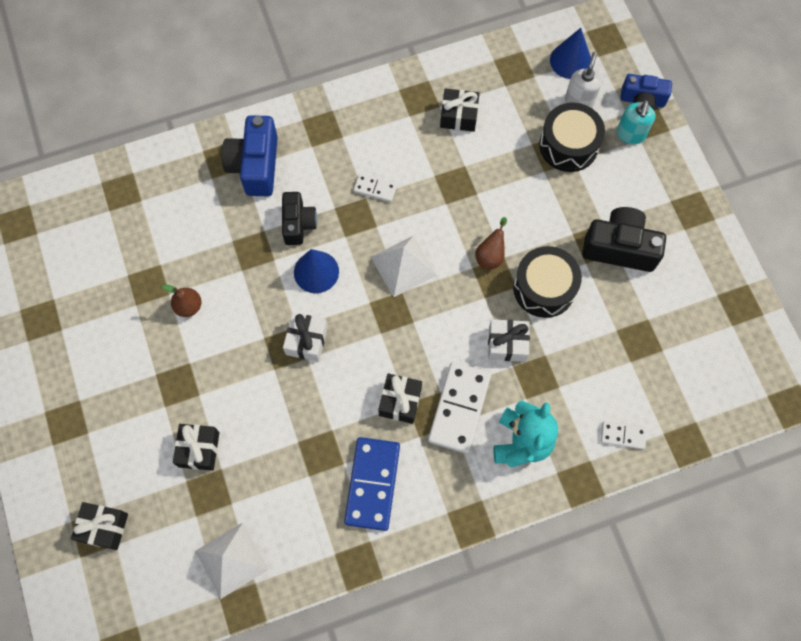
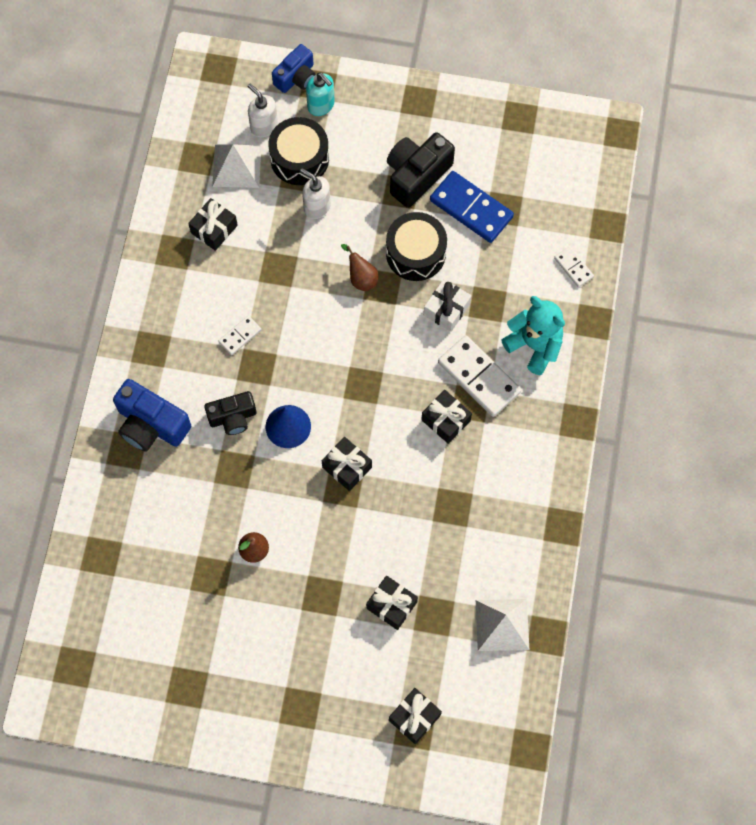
camera: 60 degrees left, 0 degrees up
black camera [282,192,317,245] -> black camera turned 135 degrees clockwise [204,391,257,435]
white gift [283,313,328,362] -> black gift [322,437,372,491]
blue domino [344,437,400,531] -> blue domino moved to [430,171,514,243]
white pyramid [371,236,437,297] -> white pyramid moved to [212,144,262,188]
blue cone [550,28,591,79] -> none
white domino [601,421,647,449] -> white domino turned 75 degrees counterclockwise [554,246,594,287]
none -> white soap dispenser [300,168,331,219]

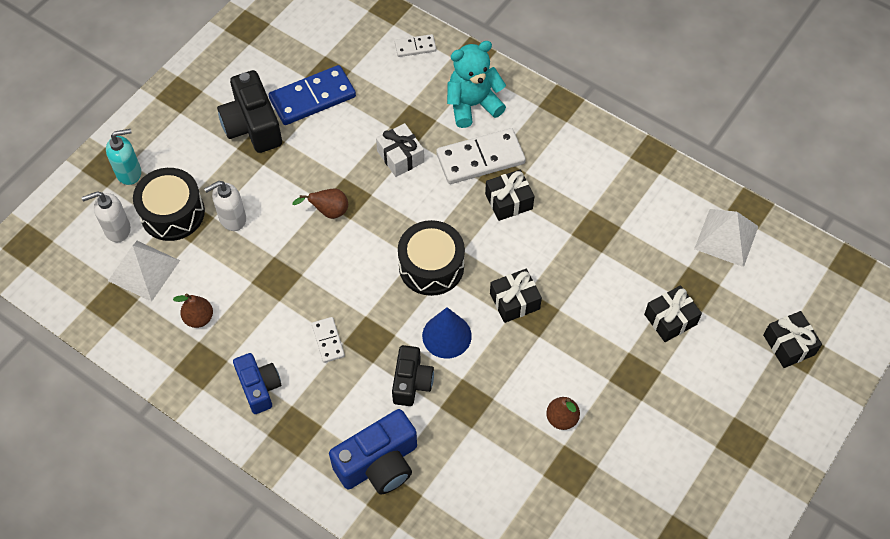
camera: 65 degrees left, 10 degrees down
black gift [188,198,238,251] -> brown pear [173,293,213,328]
blue camera [272,44,316,93] -> blue camera moved to [233,353,281,414]
black drum [386,212,447,281] -> black drum moved to [398,220,465,296]

